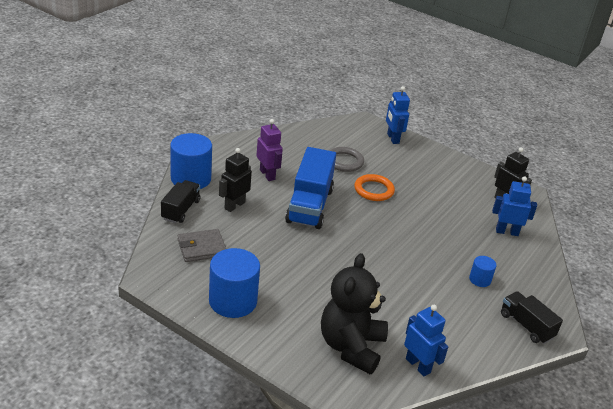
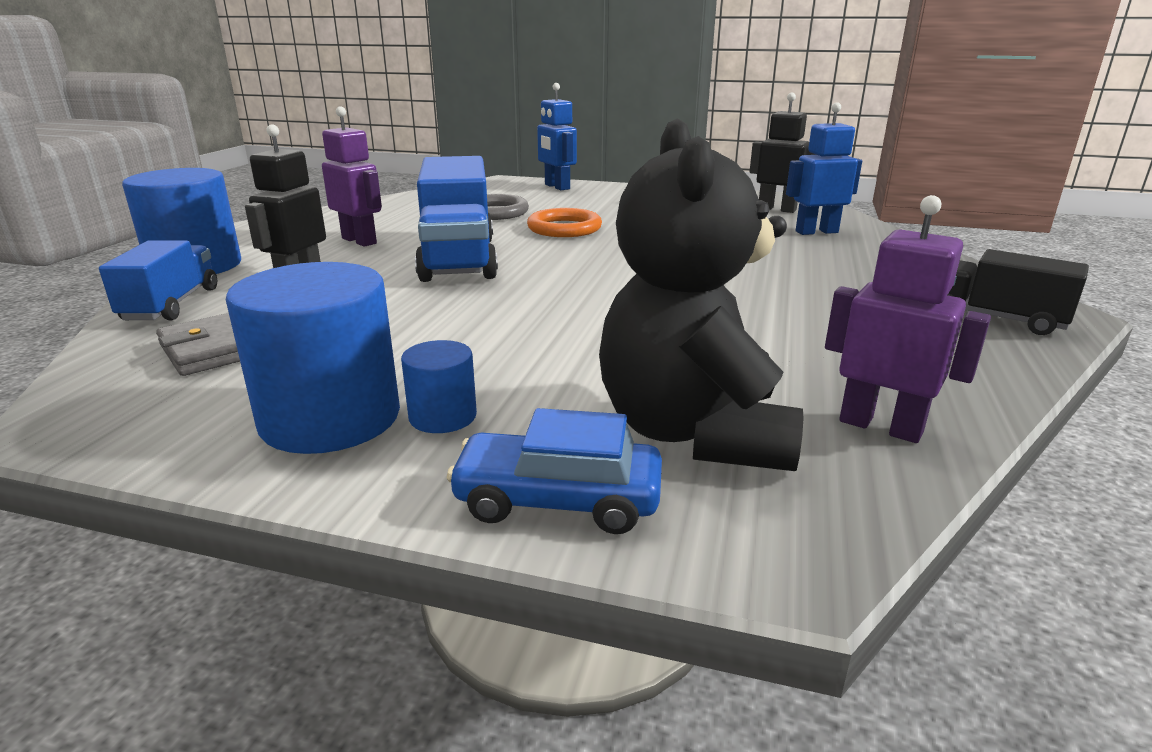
camera: 15 degrees left, 10 degrees down
black truck [161,180,201,223] -> blue truck [99,241,217,320]
blue robot [404,305,448,376] -> purple robot [825,195,991,443]
blue cylinder [469,256,496,287] -> blue cylinder moved to [401,340,477,433]
none -> blue car [447,408,662,534]

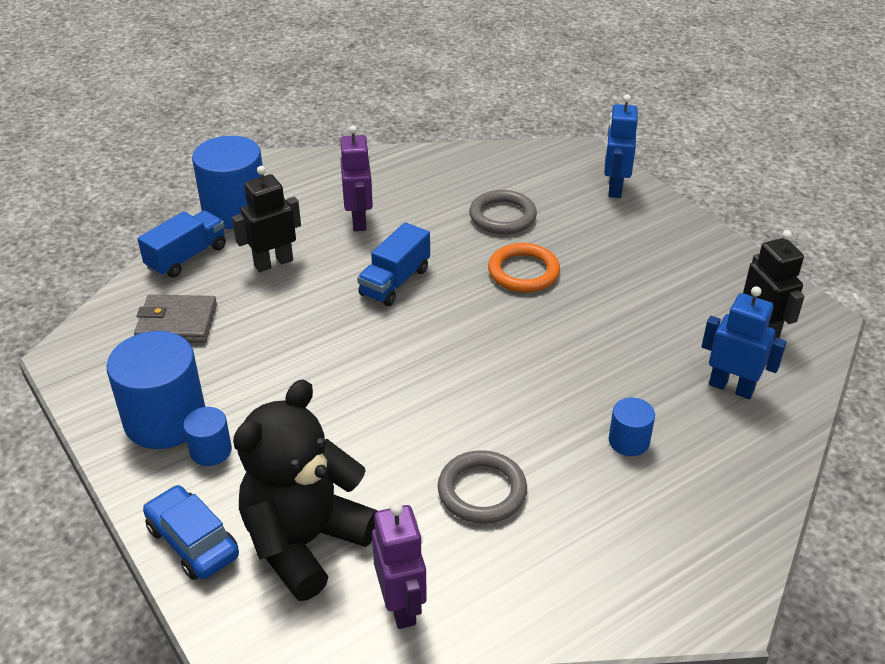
camera: 40 degrees right, 15 degrees up
blue truck [415,156,498,282] -> blue truck [357,222,430,306], size x0.59
black truck [948,249,1089,335] -> none
none -> grey ring [438,450,527,524]
none -> blue cylinder [609,398,655,456]

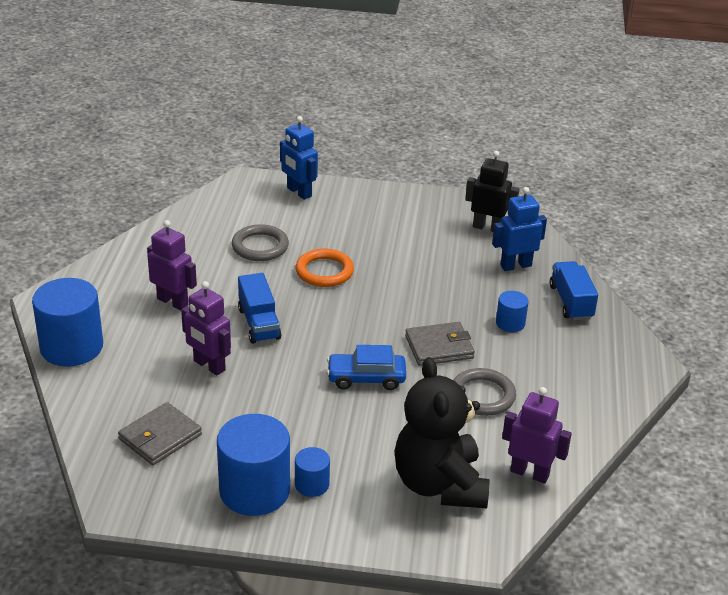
camera: 50 degrees left, 5 degrees down
blue truck [138,210,226,278] -> blue truck moved to [549,261,598,320]
blue car [143,485,239,580] -> blue car moved to [327,345,406,390]
black robot [232,166,301,272] -> none
none -> purple robot [181,281,231,376]
none -> grey wallet [405,322,475,366]

